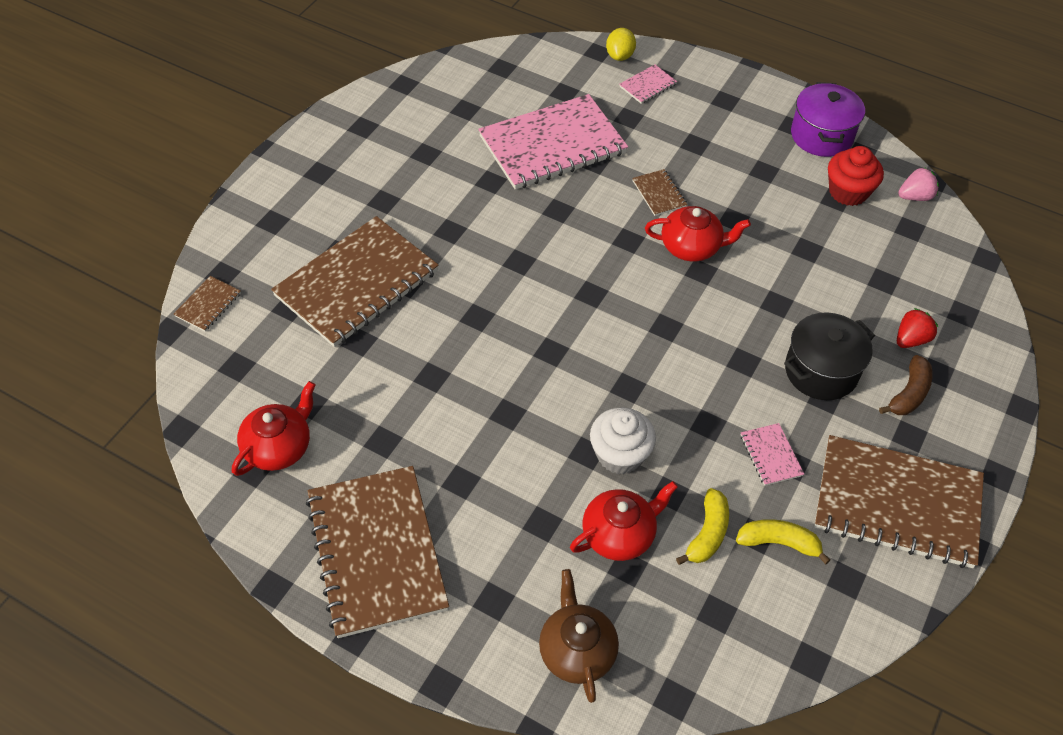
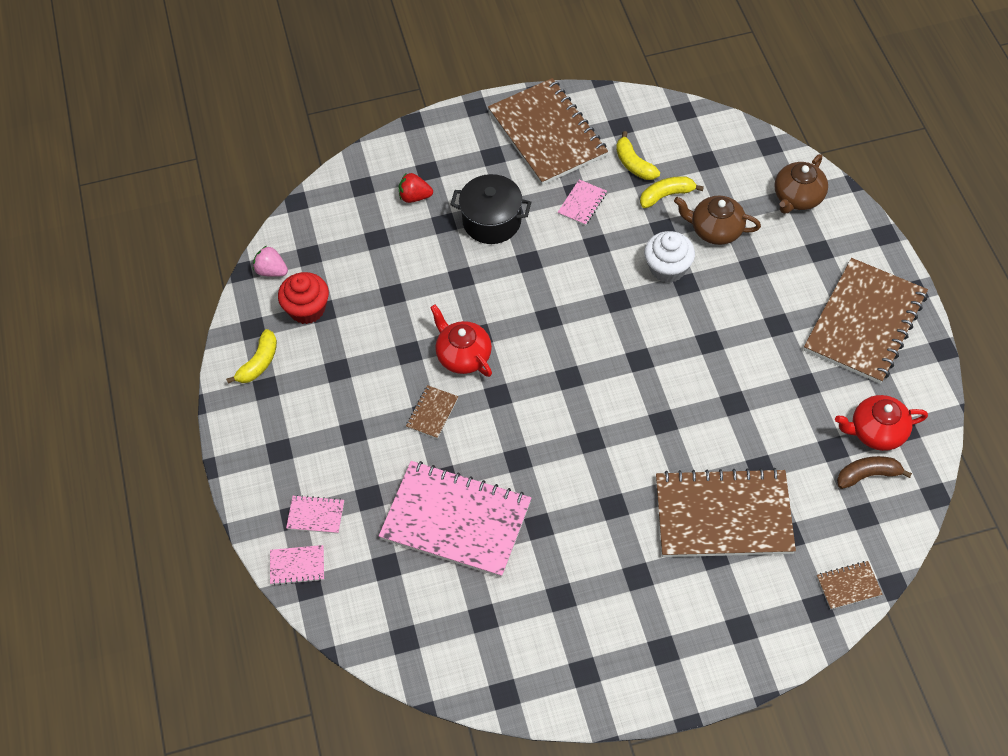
camera: 130 degrees left, 5 degrees up
red teapot [570,481,678,561] -> brown teapot [674,195,761,245]
yellow lemon [606,28,636,61] -> pink notebook [270,545,324,585]
purple pot [791,82,865,157] -> yellow banana [226,329,277,384]
brown banana [879,355,932,415] -> brown banana moved to [837,456,912,489]

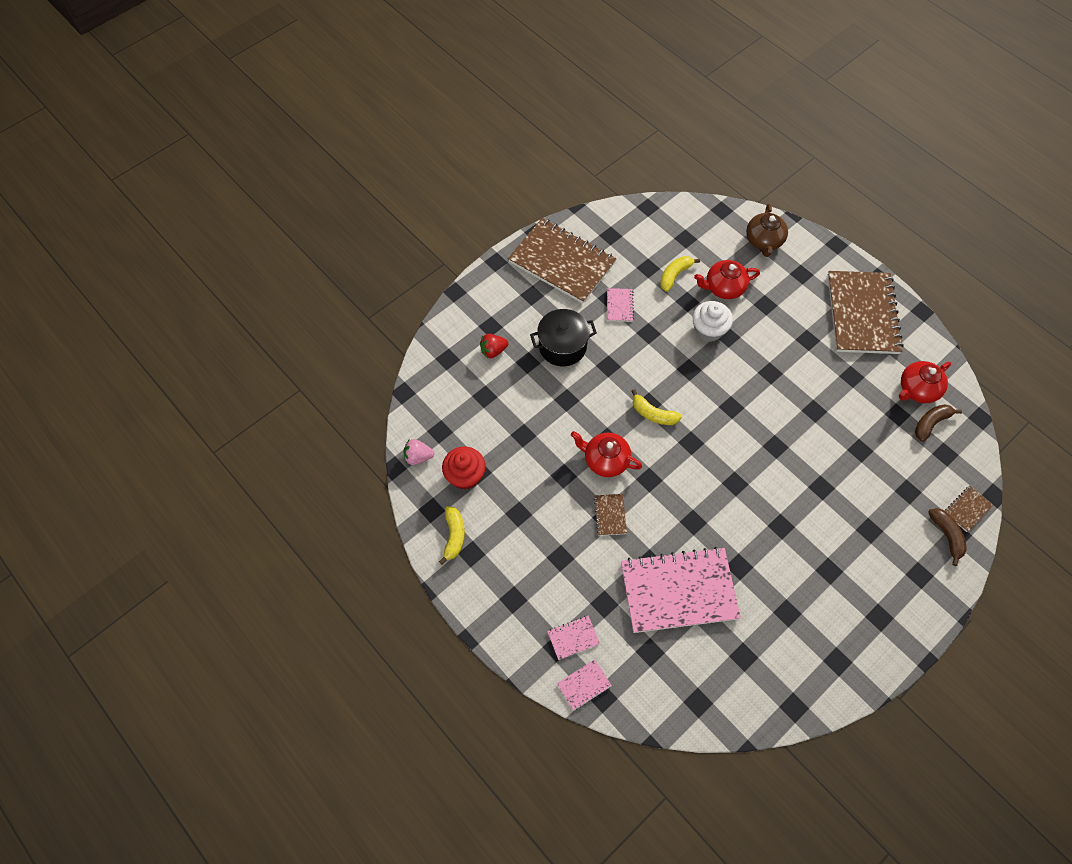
camera: 30 degrees left, 5 degrees up
yellow banana [616,131,660,180] -> yellow banana moved to [631,389,682,425]
brown notebook [656,468,796,557] -> none
brown teapot [674,195,761,245] -> red teapot [694,260,760,299]
none -> brown banana [928,508,967,566]

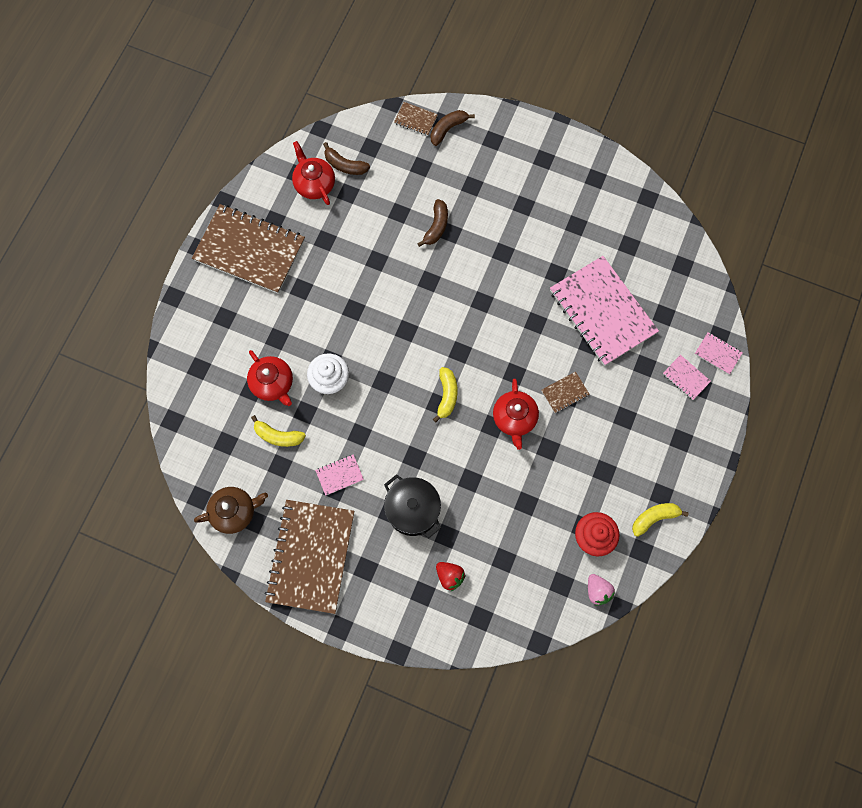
camera: 115 degrees left, 10 degrees up
brown teapot [746,203,788,257] -> brown teapot moved to [194,487,268,534]
brown notebook [828,271,904,354] -> brown notebook turned 45 degrees clockwise [192,204,305,294]
red teapot [899,361,951,403] -> red teapot turned 150 degrees counterclockwise [292,141,335,205]
none -> brown banana [417,199,448,247]

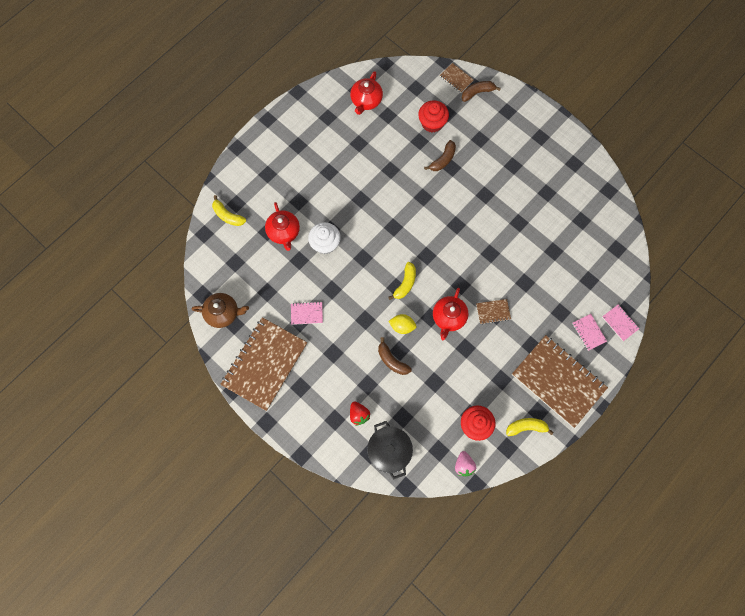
camera: 20 degrees right, 0 degrees up
brown notebook [192,204,305,294] -> brown notebook moved to [512,335,608,428]
yellow banana [251,415,306,447] -> yellow banana moved to [212,195,246,226]
red teapot [292,141,335,205] -> red teapot turned 150 degrees counterclockwise [350,71,383,115]
brown banana [323,142,370,175] -> brown banana moved to [378,337,412,375]
black pot [384,474,441,538] -> black pot moved to [367,421,413,479]
pink notebook [550,256,659,366] -> none
none -> yellow lemon [388,314,417,334]
none -> red cupcake [418,100,449,133]

